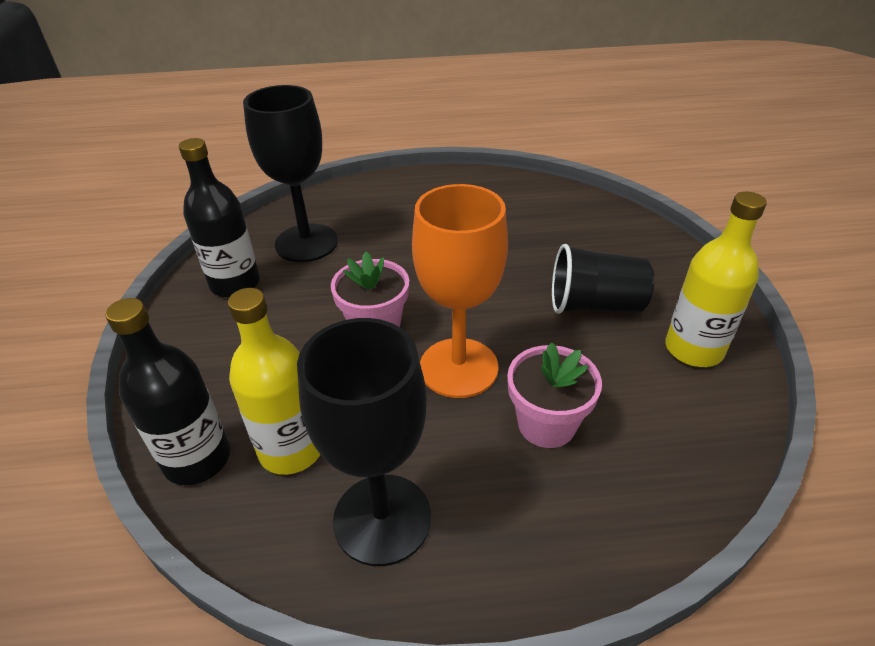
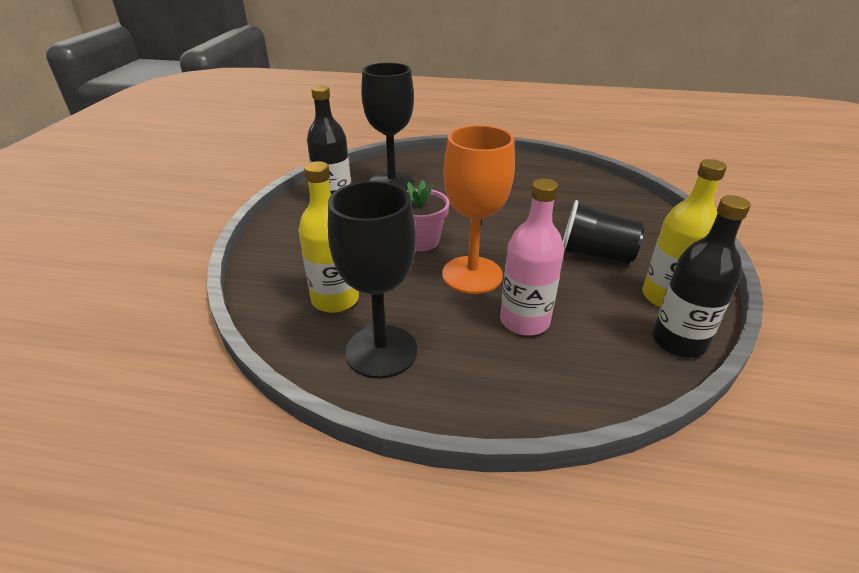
camera: 15 degrees right, 5 degrees down
black bottle [105,298,230,485] -> black bottle moved to [653,195,751,358]
pink flower pot [507,342,602,448] -> pink bottle [500,178,564,336]

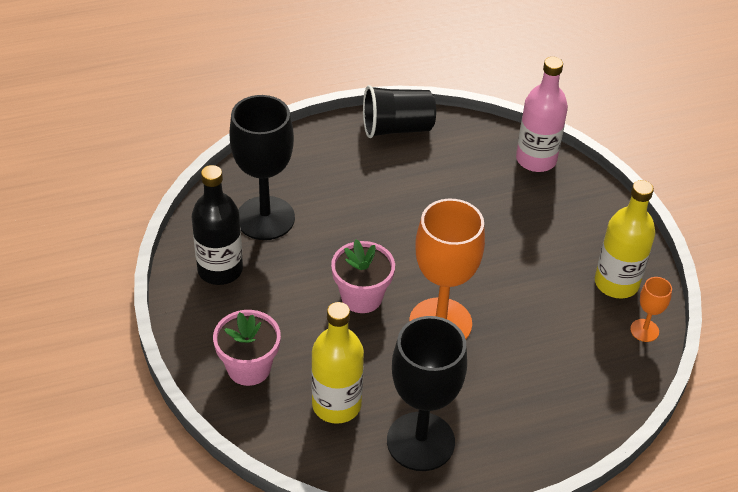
camera: 30 degrees left, 10 degrees up
pink bottle [500,178,564,336] -> pink bottle moved to [516,57,568,172]
black cup [562,200,644,265] -> black cup moved to [363,85,436,138]
black bottle [653,195,751,358] -> orange goblet [630,277,672,342]
none -> pink flower pot [213,310,281,386]

